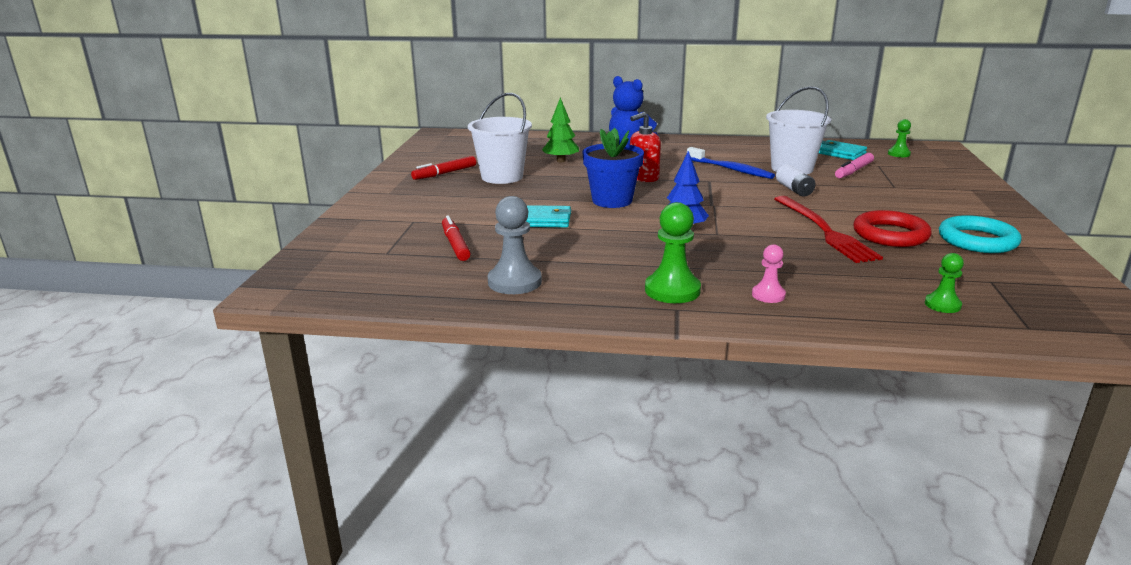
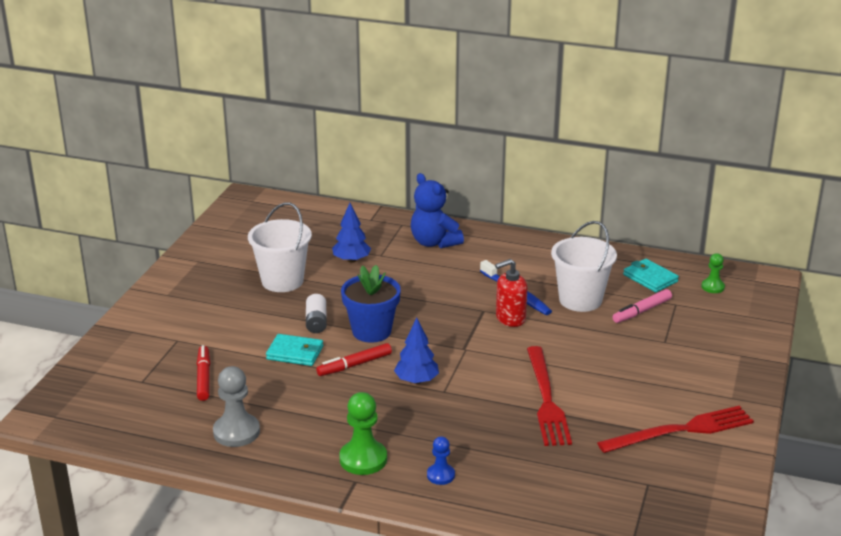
camera: 10 degrees right, 5 degrees up
red marker [411,156,476,180] -> red marker moved to [316,343,392,376]
green tree [542,97,579,162] -> blue tree [332,203,371,263]
red soap dispenser [630,112,661,182] -> red soap dispenser moved to [495,259,527,327]
pink pawn [752,244,786,303] -> blue pawn [427,436,455,485]
white battery [776,164,816,197] -> white battery moved to [306,294,327,333]
red ring [853,210,932,247] -> none
green pawn [925,253,964,313] -> none
turquoise ring [939,215,1022,253] -> red fork [597,406,754,453]

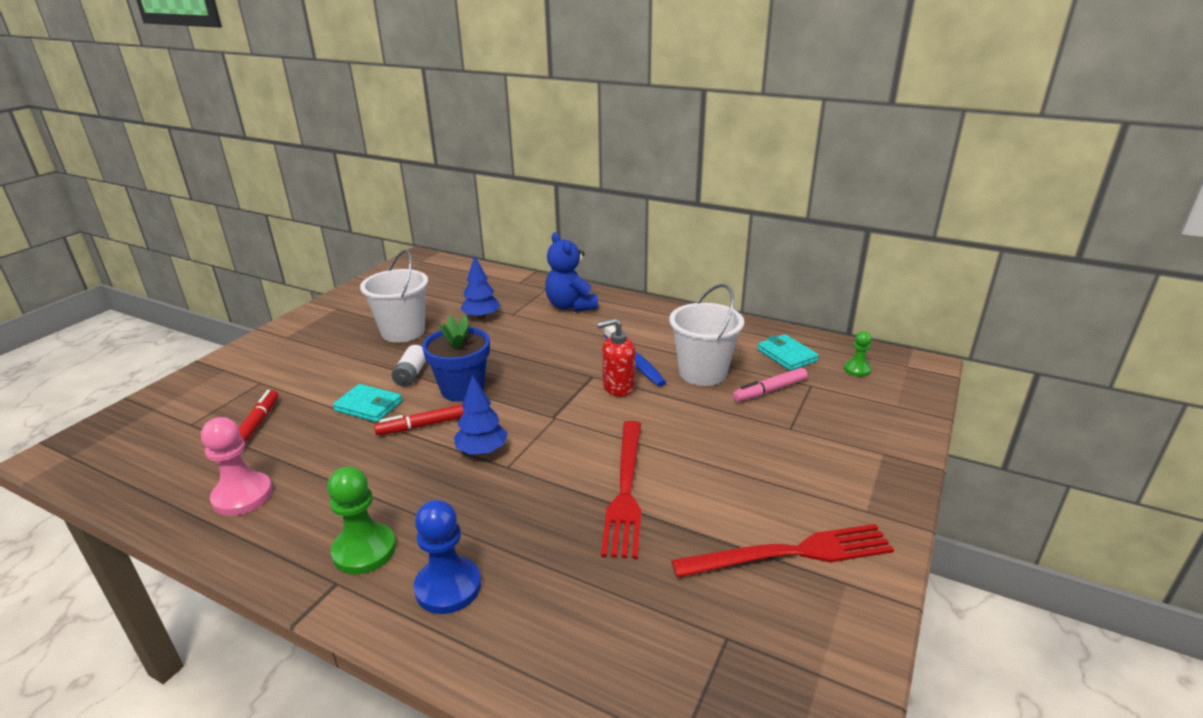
camera: 10 degrees right, 0 degrees up
grey pawn [213,366,260,447] -> pink pawn [201,417,273,516]
blue pawn [427,436,455,485] -> blue pawn [414,500,481,614], size x1.72

